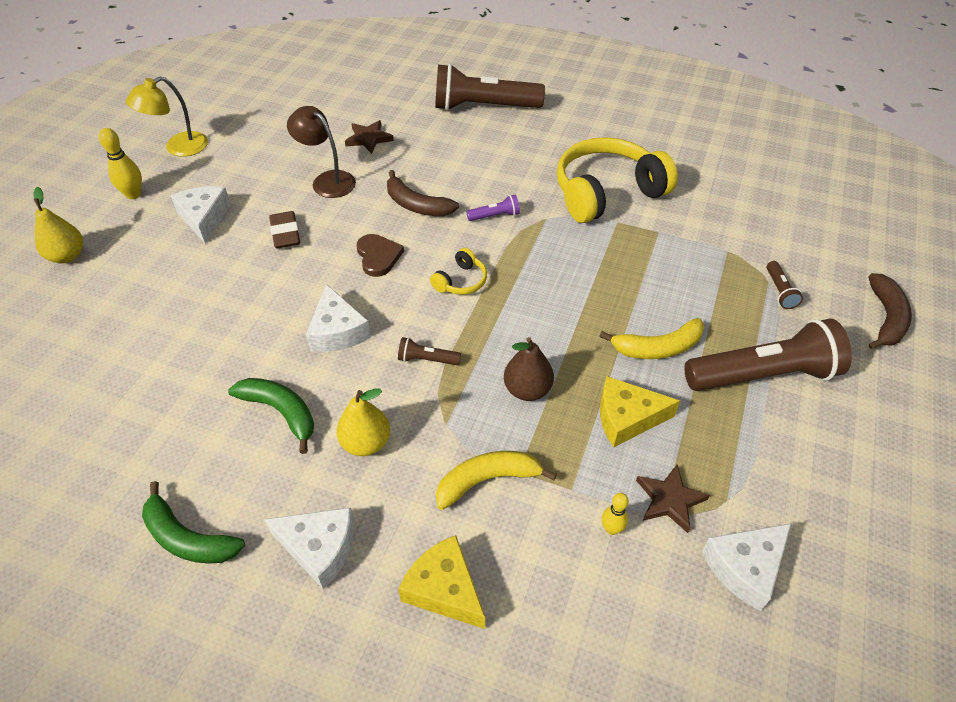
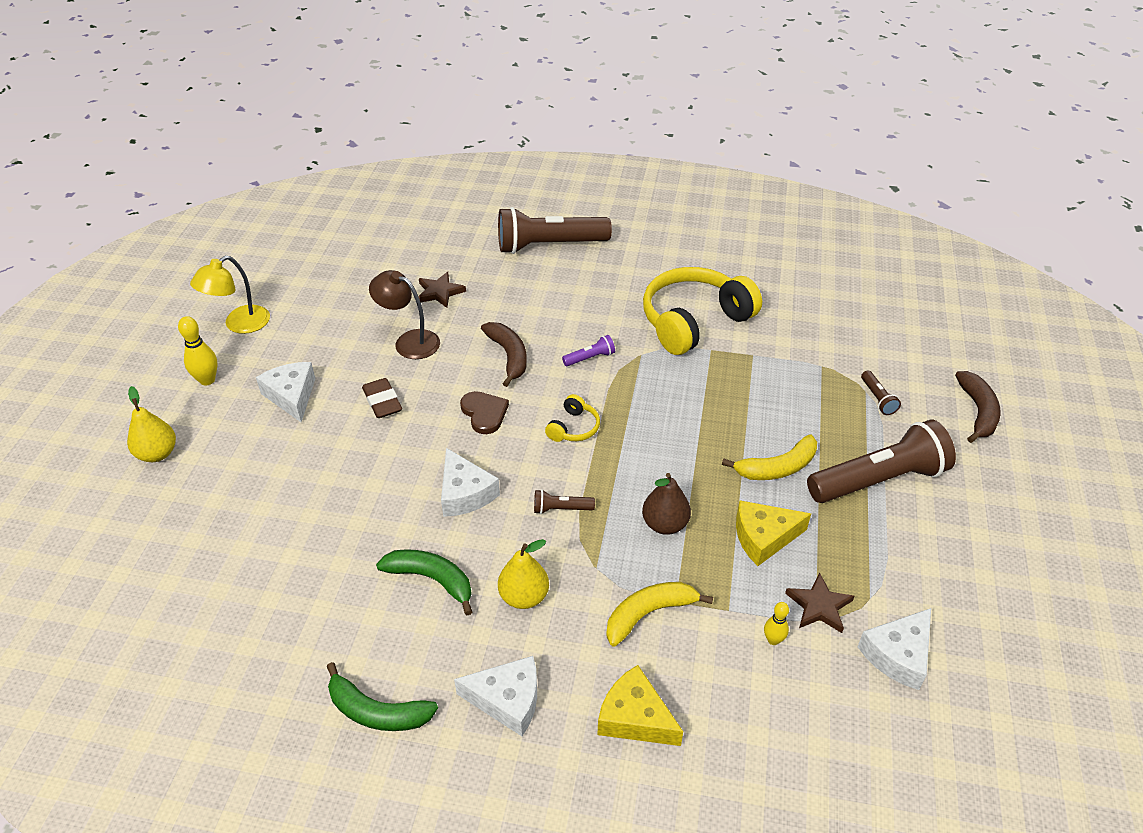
camera: 10 degrees left, 5 degrees down
brown banana [387,170,459,216] -> brown banana turned 135 degrees counterclockwise [481,322,527,387]

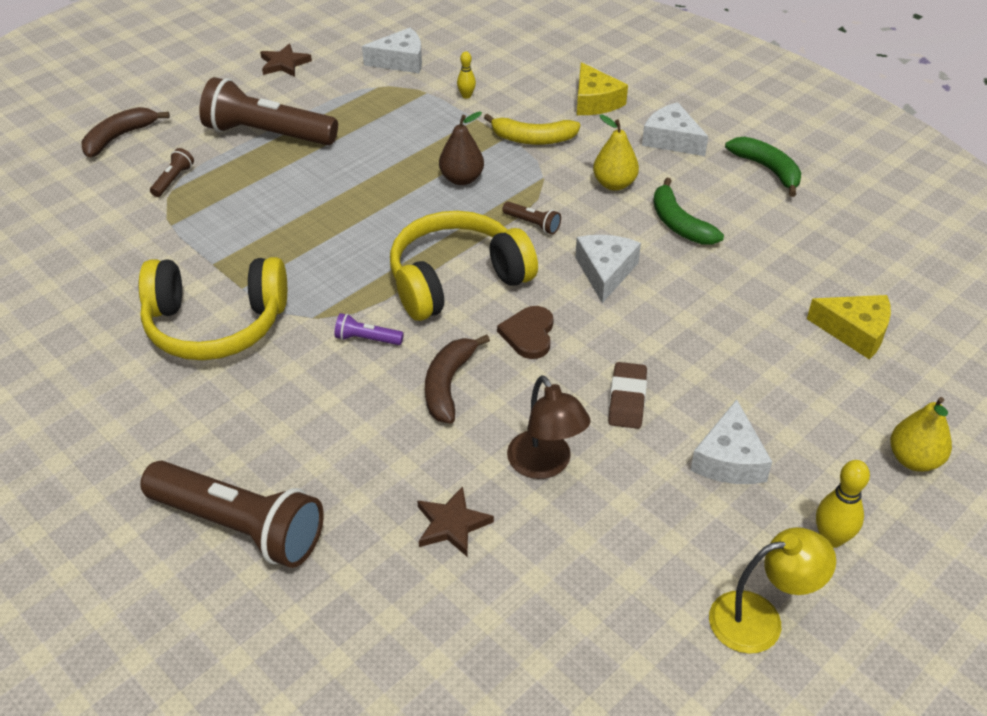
camera: 145 degrees left, 0 degrees up
yellow headphones [545,394,600,442] -> yellow headphones [390,211,538,321], size x2.28
yellow banana [722,434,817,480] -> none
yellow cheese [736,500,811,566] -> yellow cheese moved to [807,295,891,359]
brown star [785,572,854,633] -> brown star moved to [260,43,312,77]

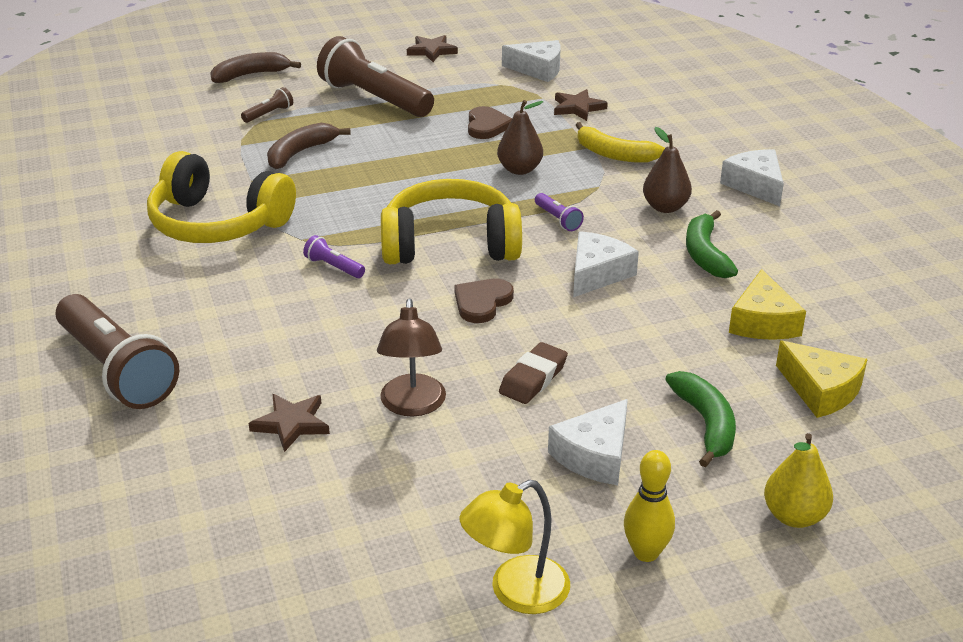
camera: 25 degrees right, 10 degrees down
brown banana [425,335,490,424] -> brown banana moved to [267,123,351,169]
yellow bowling pin [457,51,476,99] -> brown star [554,89,608,121]
brown flashlight [502,202,561,234] -> purple flashlight [535,193,584,231]
yellow cheese [577,62,628,115] -> yellow cheese moved to [729,269,806,340]
yellow pear [593,115,639,191] -> brown pear [643,127,692,213]
yellow lamp [709,527,836,654] -> yellow lamp turned 135 degrees clockwise [459,480,570,614]
green banana [725,137,801,197] -> green banana moved to [665,371,736,467]
none -> brown heart [468,106,512,139]

